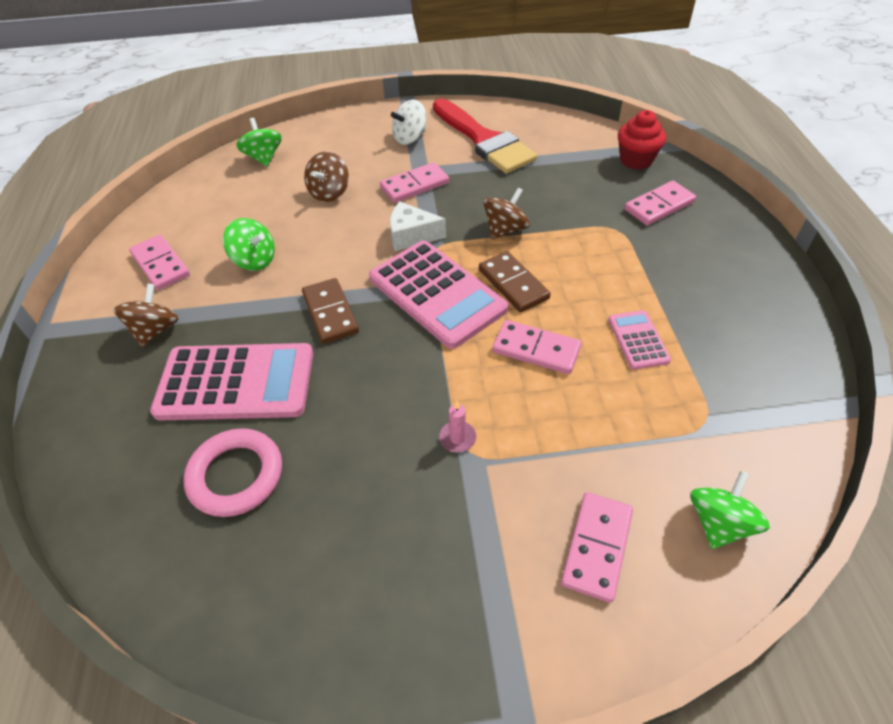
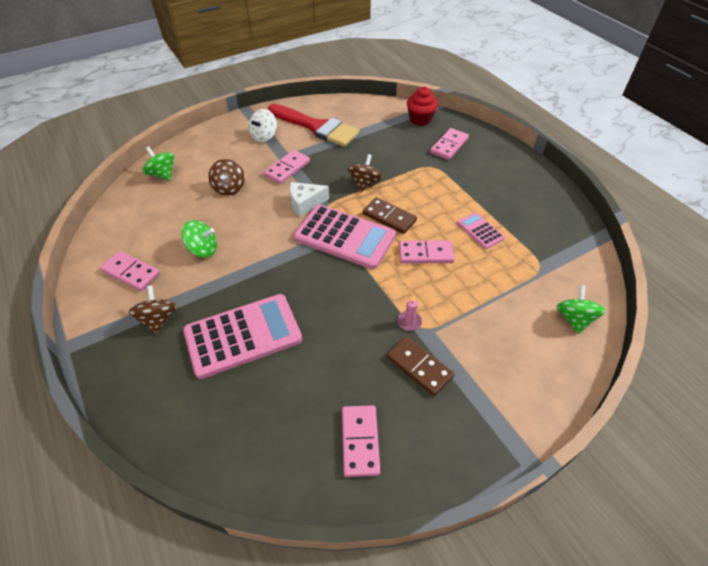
camera: 25 degrees left, 0 degrees up
pink ring [183,428,282,517] -> none
brown domino [302,278,359,344] -> brown domino moved to [386,336,454,396]
pink domino [561,492,633,603] -> pink domino moved to [342,405,380,477]

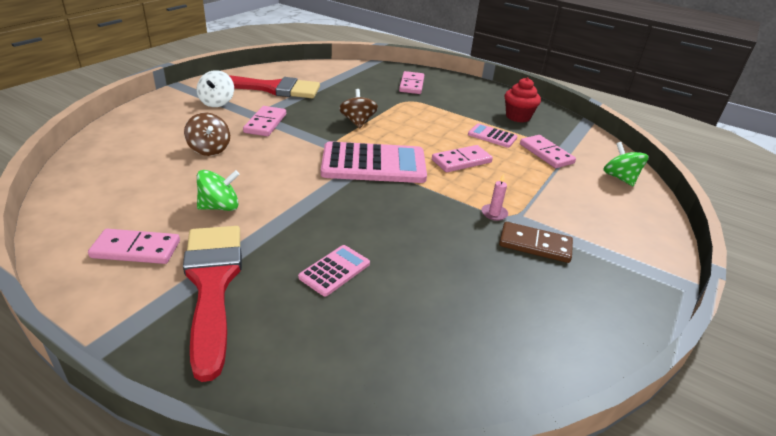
camera: 30 degrees left, 15 degrees down
brown spinning top [129,285,177,334] -> red brush [183,226,242,382]
green spinning top [142,147,174,181] -> none
pink calculator [183,294,302,379] -> pink calculator [298,245,370,296], size x0.49
white cheese [290,182,329,217] -> none
pink domino [342,405,380,477] -> pink domino moved to [520,135,576,168]
brown domino [363,197,417,234] -> none
red cupcake [407,86,438,126] -> red cupcake moved to [505,77,541,123]

